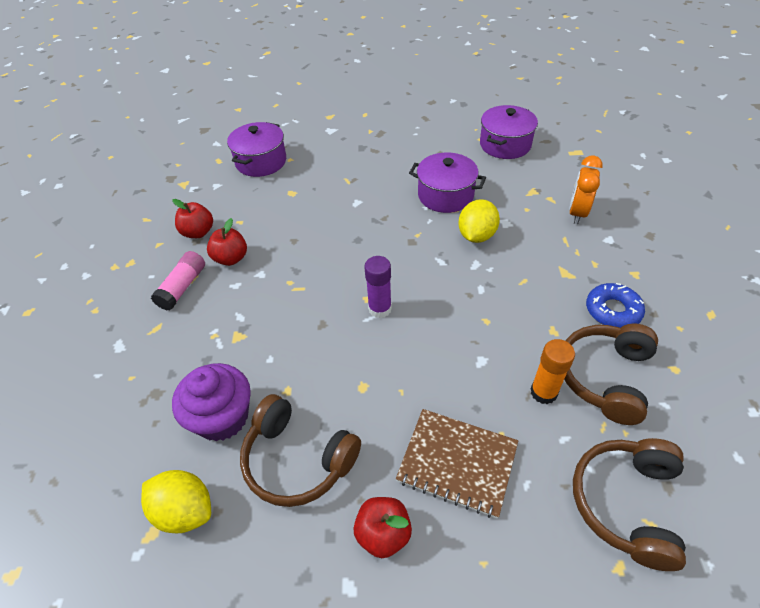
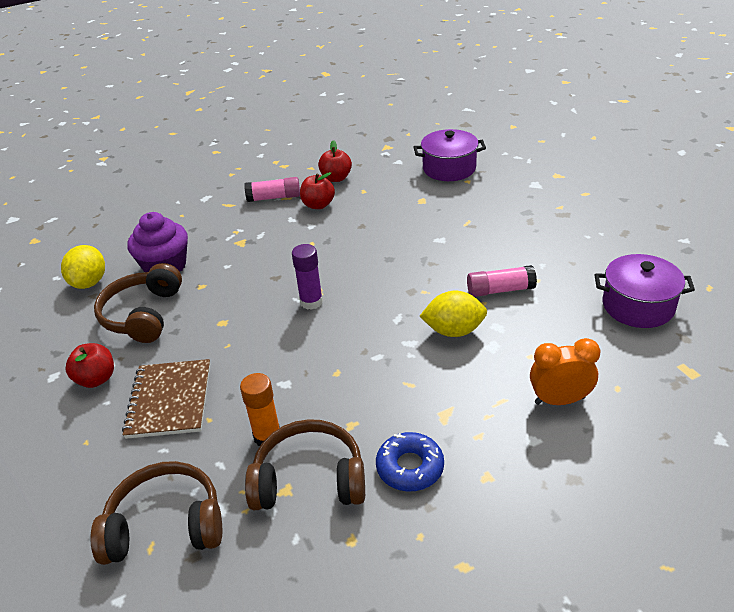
camera: 65 degrees right, 10 degrees down
purple pot [409,153,486,213] -> pink glue stick [467,265,537,297]

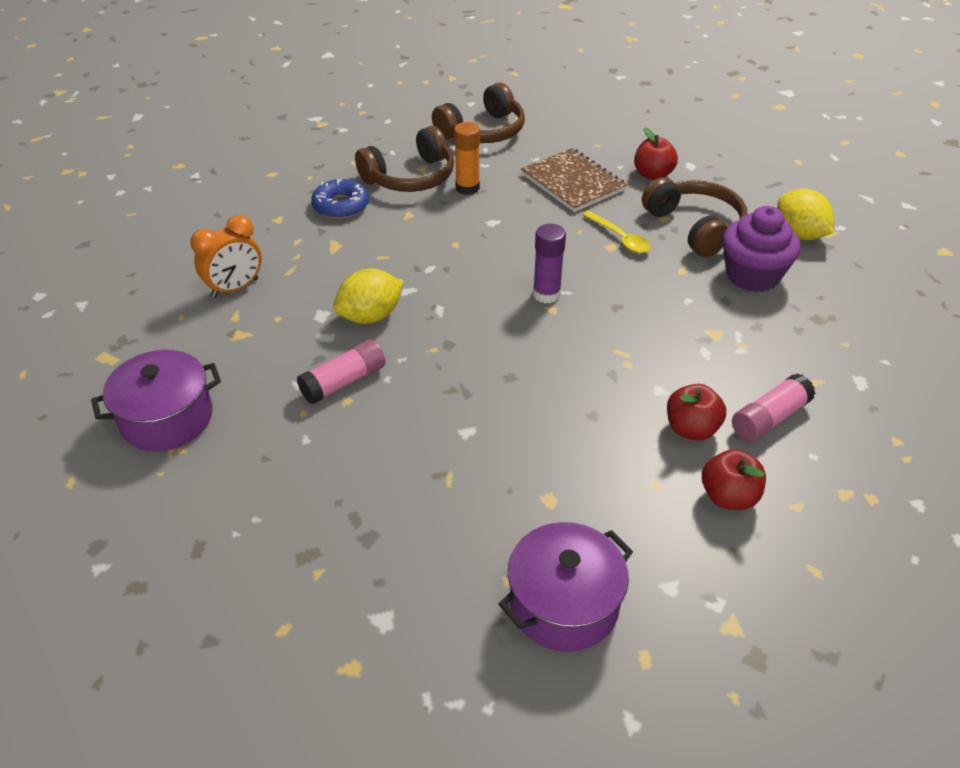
camera: 145 degrees right, 5 degrees up
none -> yellow spoon [582,211,651,253]

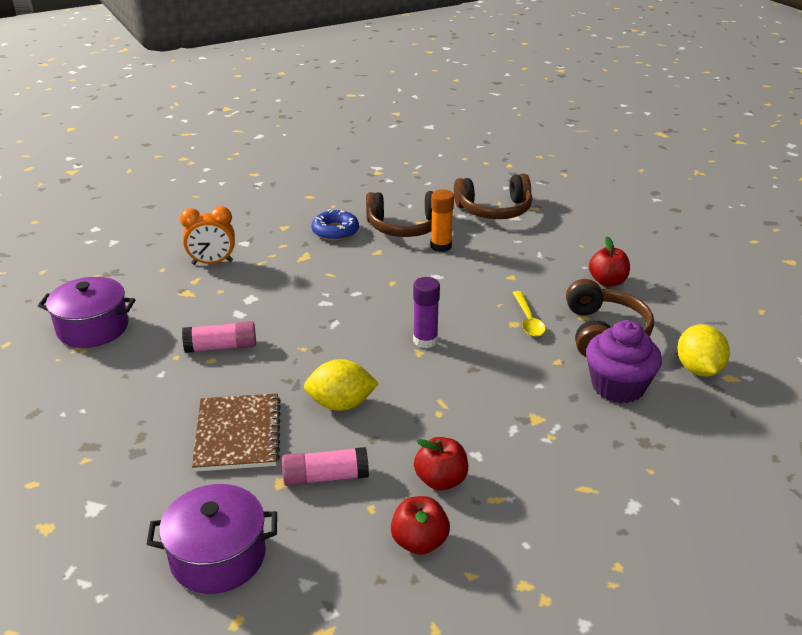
camera: 30 degrees right, 10 degrees down
yellow lemon [333,269,403,324] -> yellow lemon moved to [304,359,379,411]
brown notebook [521,148,627,212] -> brown notebook moved to [192,393,281,472]
pink glue stick [732,374,816,442] -> pink glue stick moved to [282,447,369,486]

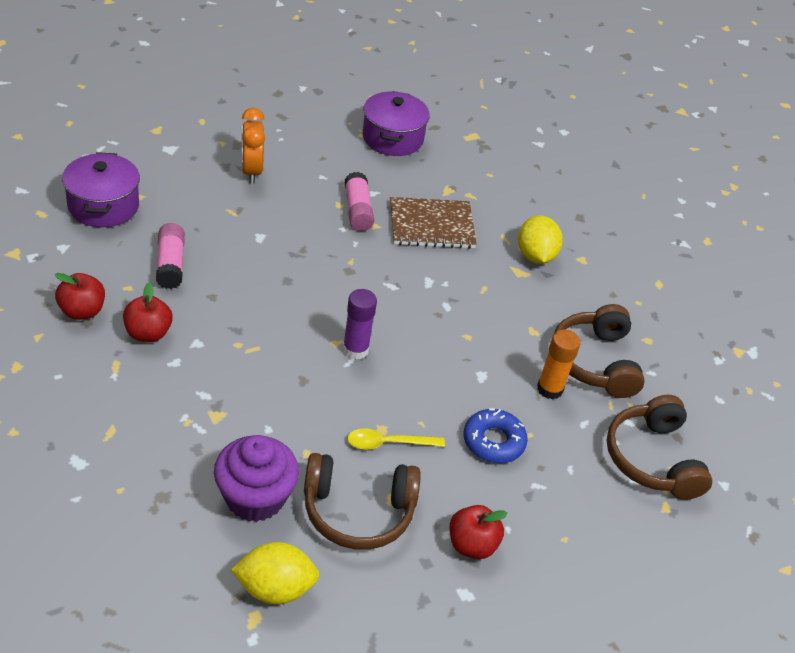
camera: 85 degrees right, 10 degrees up
orange clock [180,206,235,265] -> orange clock moved to [241,108,265,184]
brown notebook [192,393,281,472] -> brown notebook moved to [390,197,477,249]
yellow lemon [304,359,379,411] -> yellow lemon moved to [518,215,563,264]
blue donut [311,209,359,241] -> blue donut moved to [463,409,528,463]

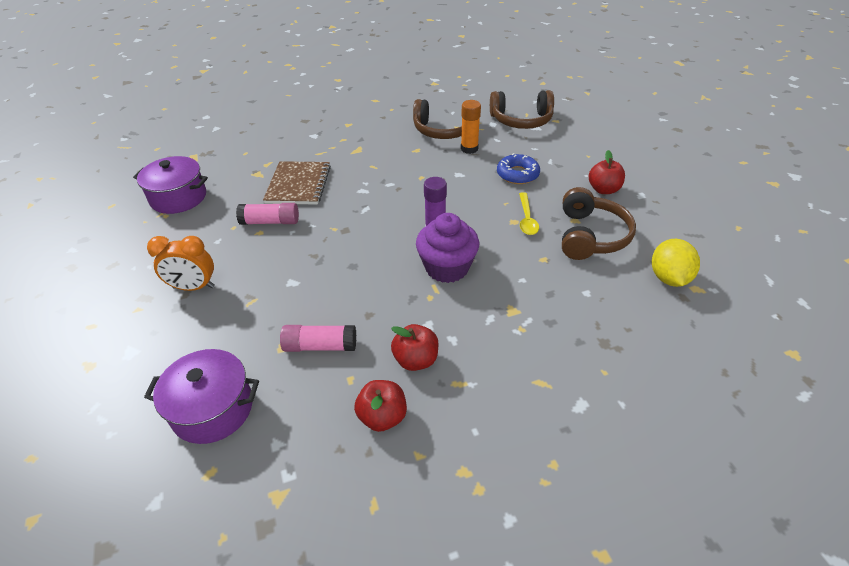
camera: 75 degrees left, 0 degrees up
purple cupcake [214,435,299,522] -> purple cupcake moved to [416,213,479,283]
yellow lemon [518,215,563,264] -> none

